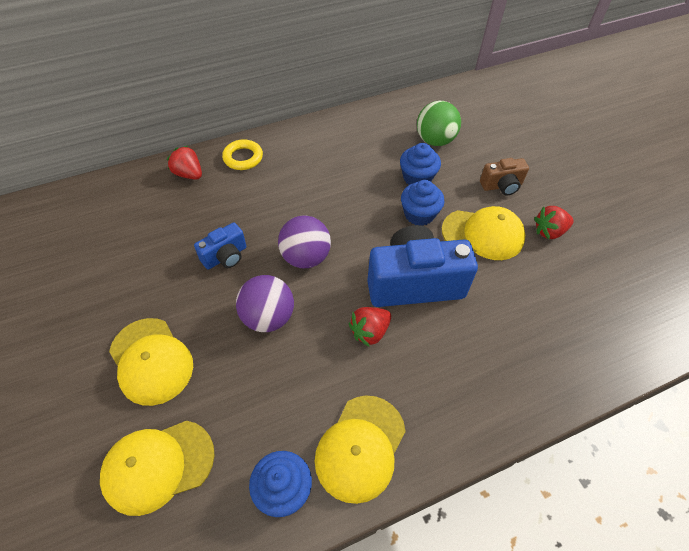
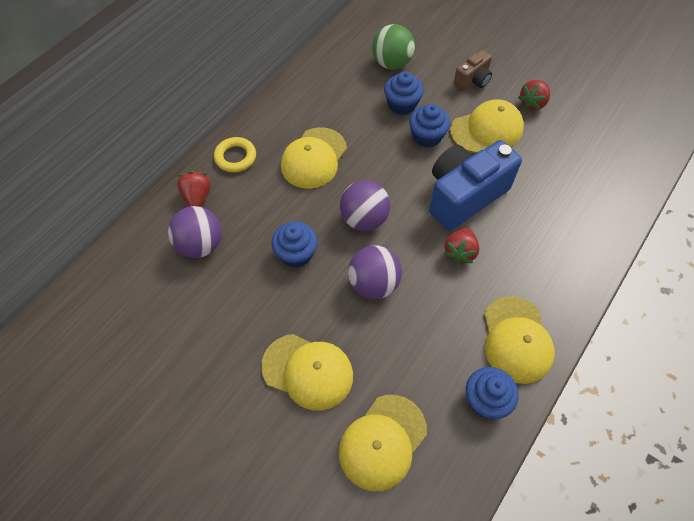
camera: 30 degrees left, 5 degrees up
red strawberry [167,146,202,180] -> red strawberry turned 75 degrees clockwise [177,171,211,207]
blue camera [194,222,246,269] -> blue cupcake [271,222,318,268]
none -> purple ball [168,206,222,258]
none -> yellow cap [281,127,347,189]

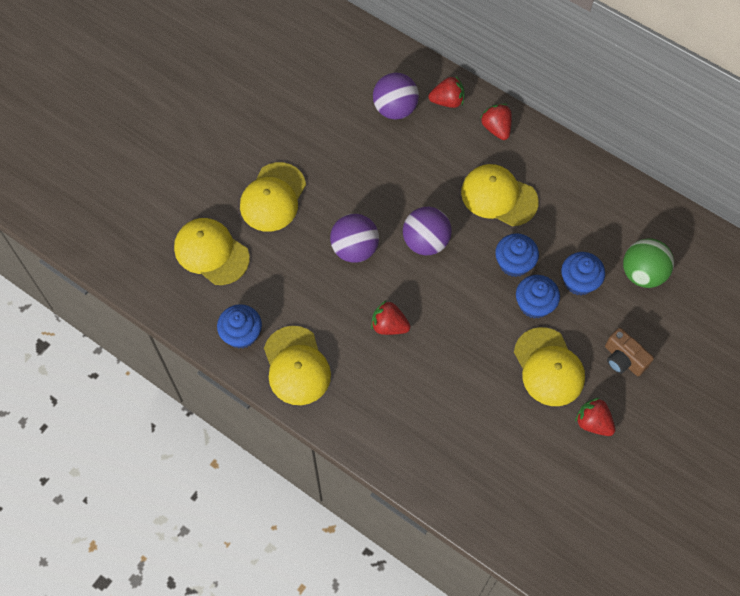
camera: 90 degrees right, 5 degrees up
yellow ring [214,137,256,172] -> red strawberry [481,104,512,140]
blue cupcake [271,222,318,268] -> blue cupcake moved to [495,233,539,277]
blue camera [429,140,522,231] -> none
yellow cap [484,296,555,384] -> yellow cap turned 105 degrees counterclockwise [264,326,331,405]

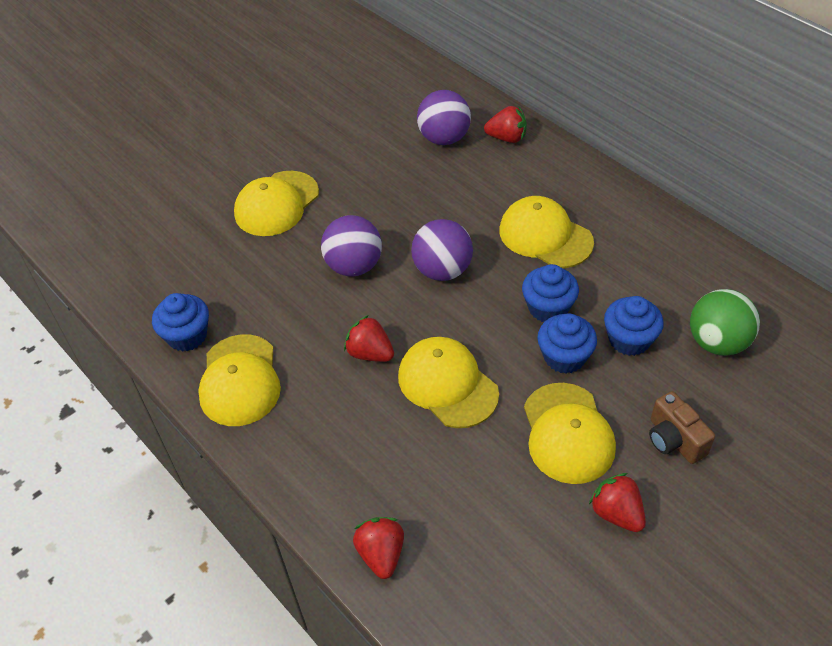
camera: 15 degrees right, 15 degrees down
yellow cap [174,218,250,285] -> yellow cap moved to [398,337,499,428]
red strawberry [481,104,512,140] -> red strawberry moved to [353,517,404,579]

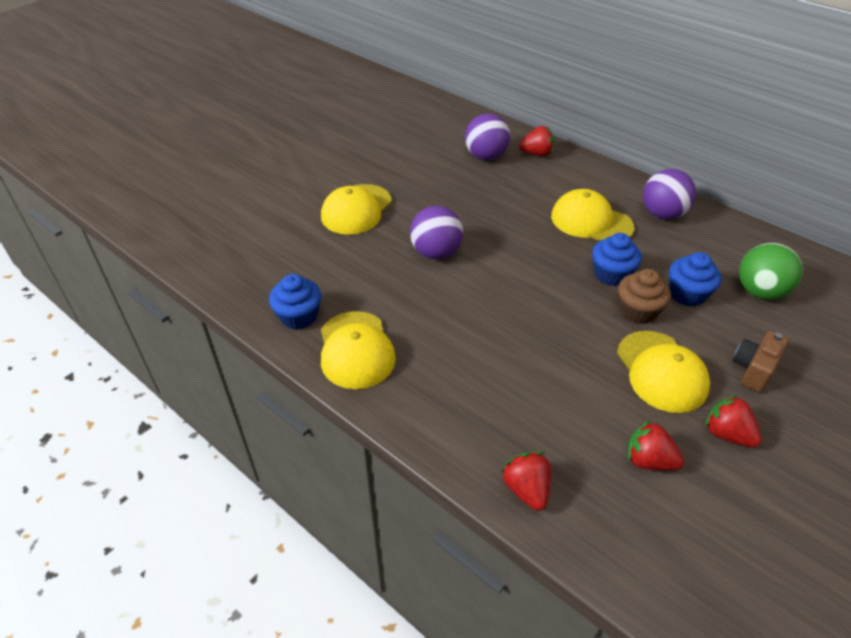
camera: 10 degrees left, 5 degrees down
red strawberry [344,315,394,362] -> red strawberry moved to [627,420,684,471]
yellow cap [398,337,499,428] -> none
purple ball [411,219,473,281] -> purple ball moved to [643,169,696,220]
blue cupcake [537,313,597,374] -> brown cupcake [618,269,671,324]
brown camera [649,391,715,464] -> brown camera turned 75 degrees clockwise [733,331,789,393]

